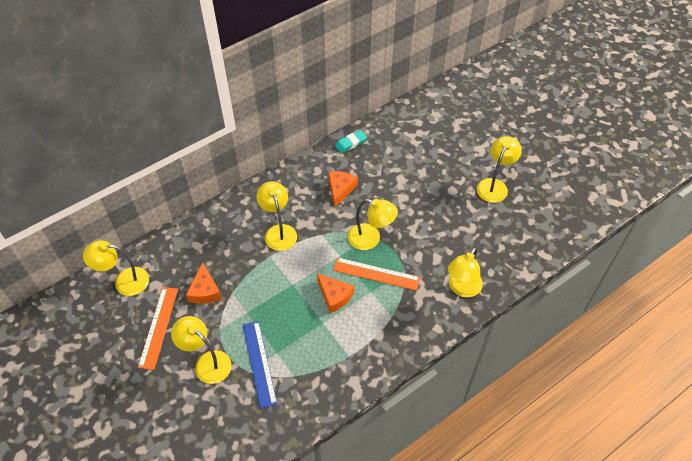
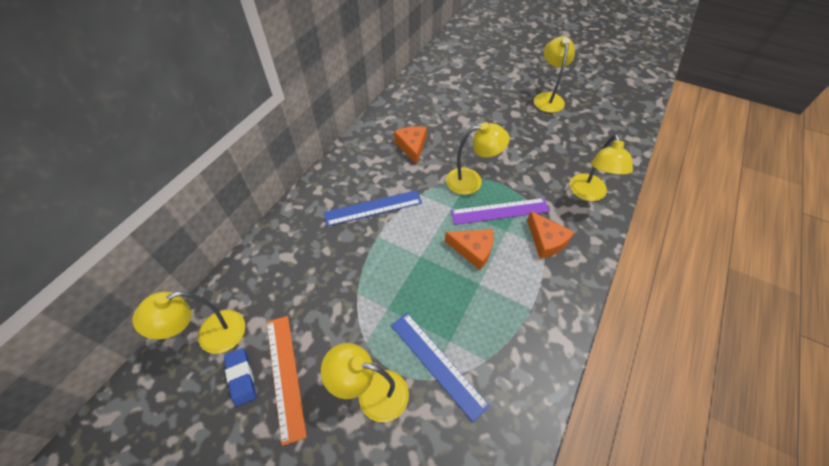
camera: 25 degrees left, 0 degrees up
orange cheese [186,262,222,304] -> orange cheese moved to [527,211,575,259]
yellow lamp [257,181,297,251] -> blue ruler [324,190,422,226]
orange ruler [333,257,420,291] -> purple ruler [451,198,550,225]
turquoise eraser [335,130,367,153] -> none
none -> blue eraser [224,348,256,407]

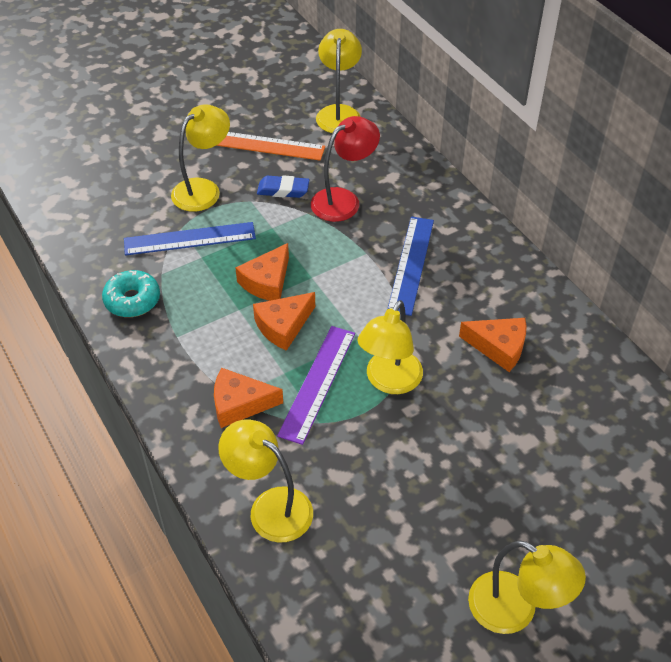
camera: 120 degrees right, 5 degrees down
blue eraser [224,348,256,407] -> blue eraser moved to [257,175,310,198]
none -> turquoise donut [102,270,160,317]
none -> orange cheese [235,243,289,301]
none -> red lamp [311,116,380,222]

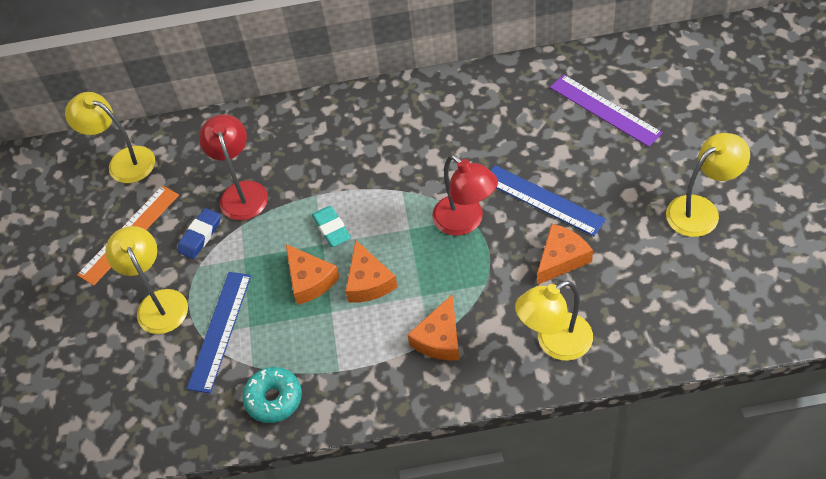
camera: 60 degrees left, 5 degrees up
purple ruler [277,326,355,445] -> purple ruler moved to [550,74,663,147]
yellow lamp [357,300,423,394] -> red lamp [432,154,498,236]
blue ruler [388,216,434,316] -> blue ruler moved to [491,165,606,236]
orange cheese [459,318,527,372] -> orange cheese moved to [537,224,593,285]
none -> turquoise eraser [312,206,351,247]

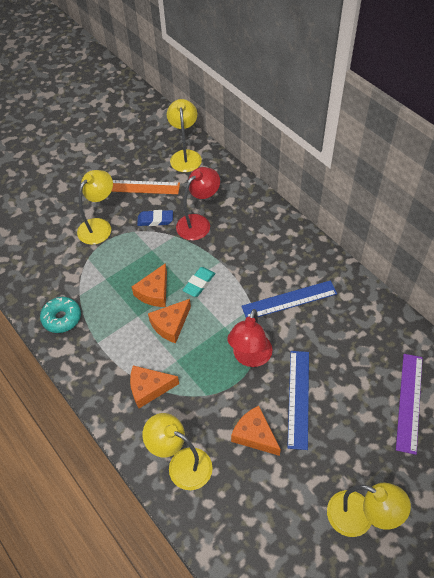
camera: 55 degrees right, 0 degrees up
blue ruler [187,272,251,393] -> blue ruler moved to [241,280,337,317]
orange cheese [537,224,593,285] -> orange cheese turned 150 degrees counterclockwise [231,406,281,456]

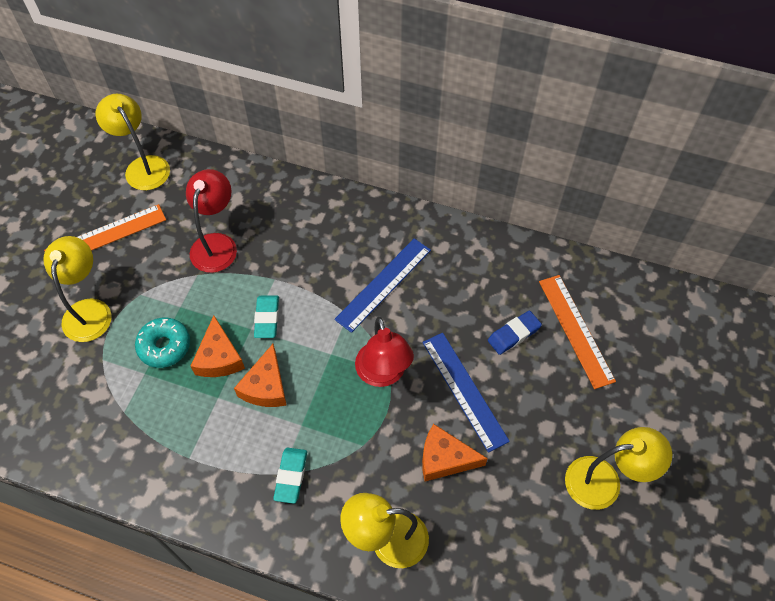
camera: 35 degrees left, 5 degrees up
turquoise donut [40,297,81,333] -> turquoise donut moved to [135,318,190,368]
orange cheese [130,365,179,408] -> turquoise eraser [273,448,307,504]
blue eraser [137,210,173,226] -> blue eraser moved to [488,310,542,355]
purple ruler [396,354,423,455] -> orange ruler [539,275,616,389]

